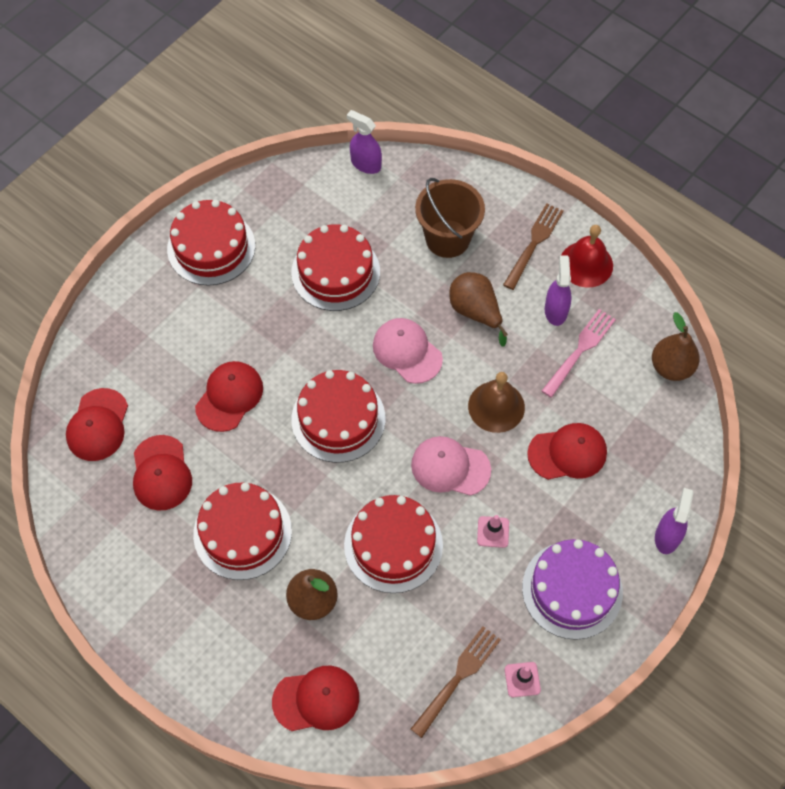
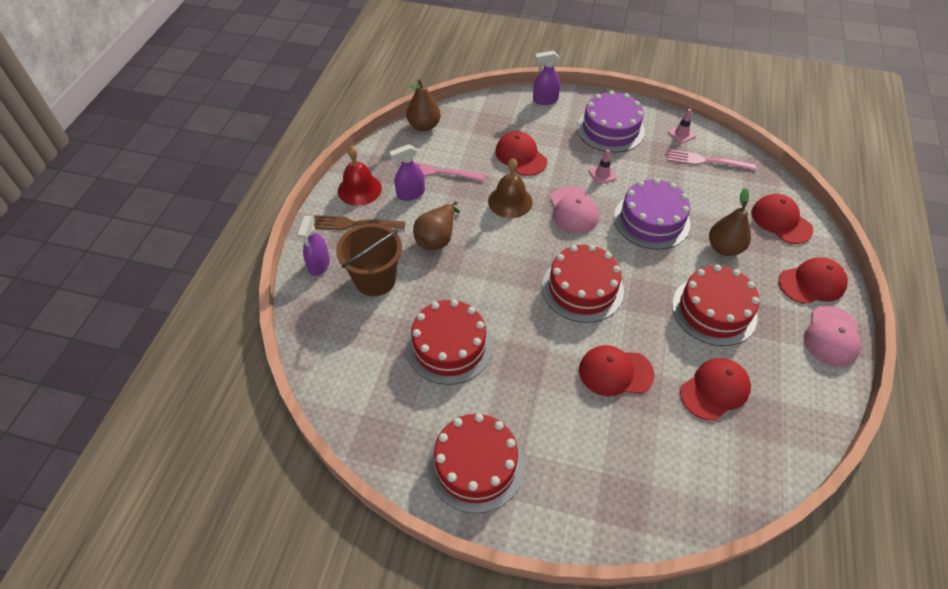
camera: 115 degrees left, 10 degrees down
red cap [66,388,128,461] -> red cap moved to [778,258,848,304]
red cake [344,495,443,593] -> purple cake [614,178,691,250]
purple spray bottle [347,110,382,174] -> purple spray bottle moved to [297,216,330,276]
pink cap [373,318,443,384] -> pink cap moved to [804,306,861,367]
brown fork [411,626,501,738] -> pink fork [667,149,756,171]

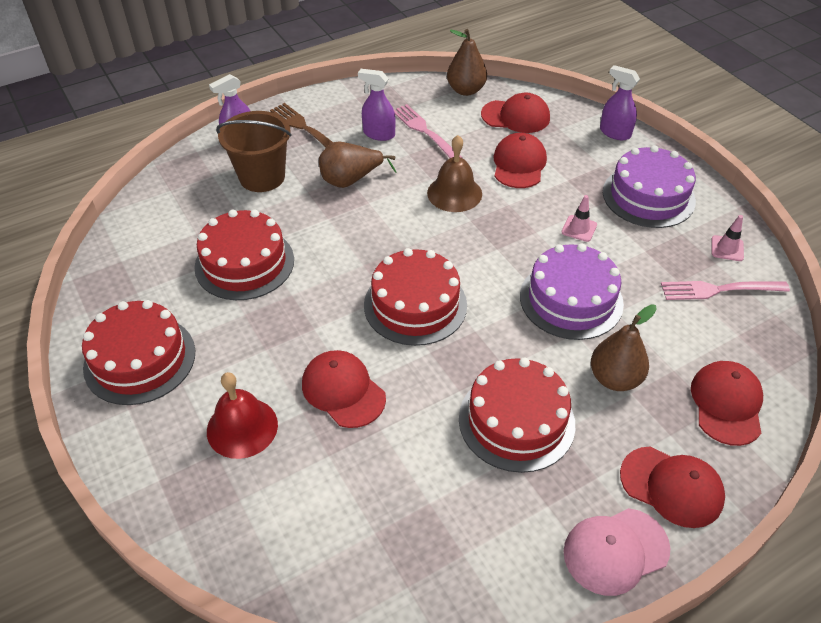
camera: 45 degrees right, 5 degrees down
red bell [338,146,382,206] -> red bell moved to [207,372,278,459]
pink cap [550,186,599,234] -> none
pink fork [667,149,756,171] -> pink fork turned 60 degrees counterclockwise [661,281,790,300]
red cap [680,358,751,421] -> red cap moved to [481,93,550,133]

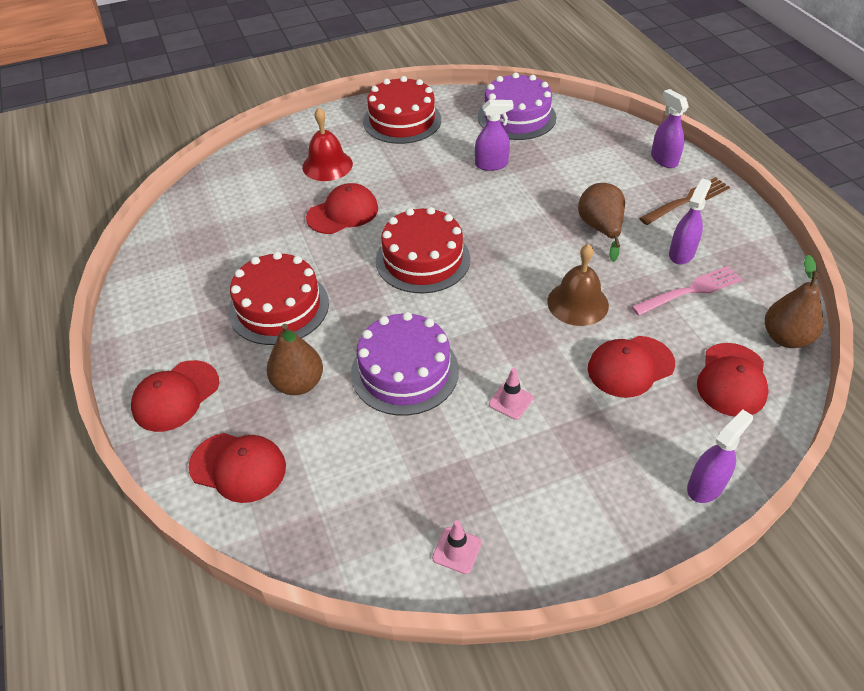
camera: 100 degrees right, 0 degrees up
red cake [194,209,294,300] -> purple spray bottle [475,100,514,171]
brown bucket [216,111,292,192] -> none
red cap [494,133,547,188] -> red cap turned 135 degrees clockwise [588,336,675,398]
pink cap [564,508,670,596] -> none
purple cake [603,145,696,228] -> purple cake moved to [478,72,556,140]
pink fork [661,281,790,300] -> none

